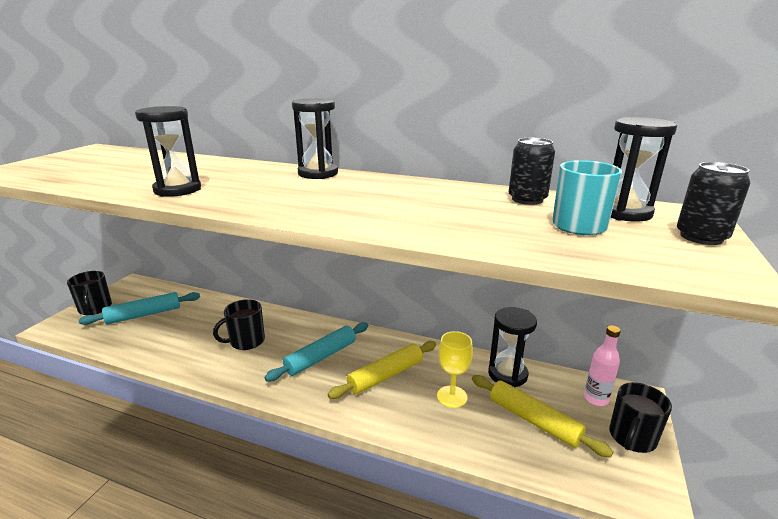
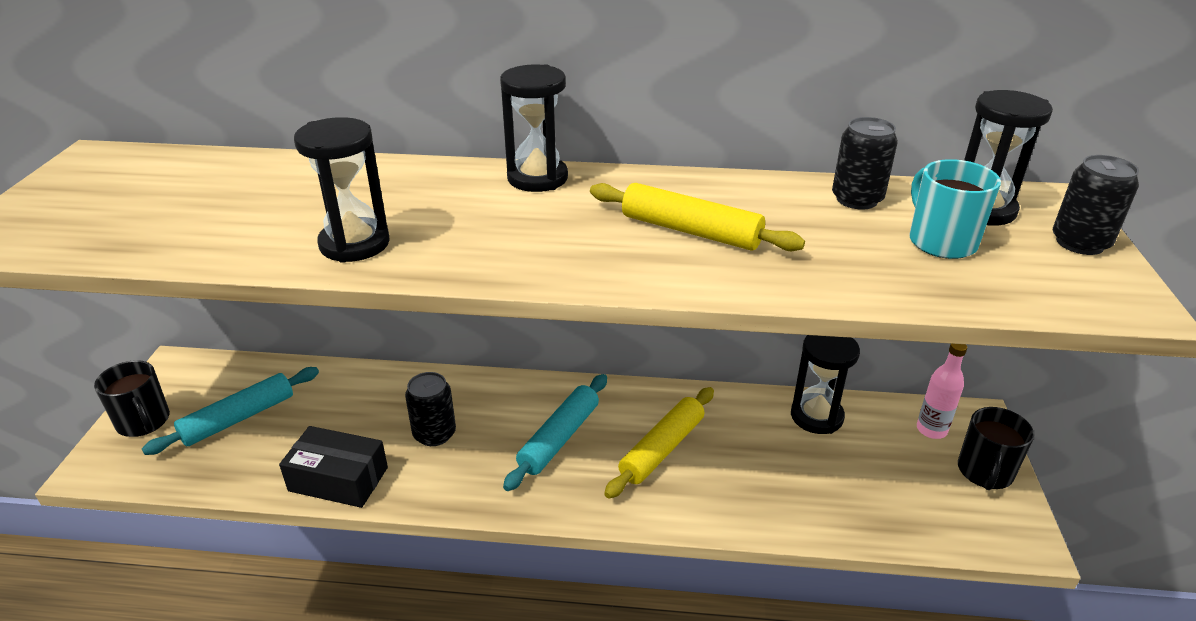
camera: 15 degrees left, 10 degrees up
black mug [213,299,265,350] -> black can [405,372,456,446]
yellow goblet [437,331,473,408] -> none
yellow rolling pin [472,375,613,458] -> yellow rolling pin moved to [590,183,805,251]
none -> black box [279,426,388,508]

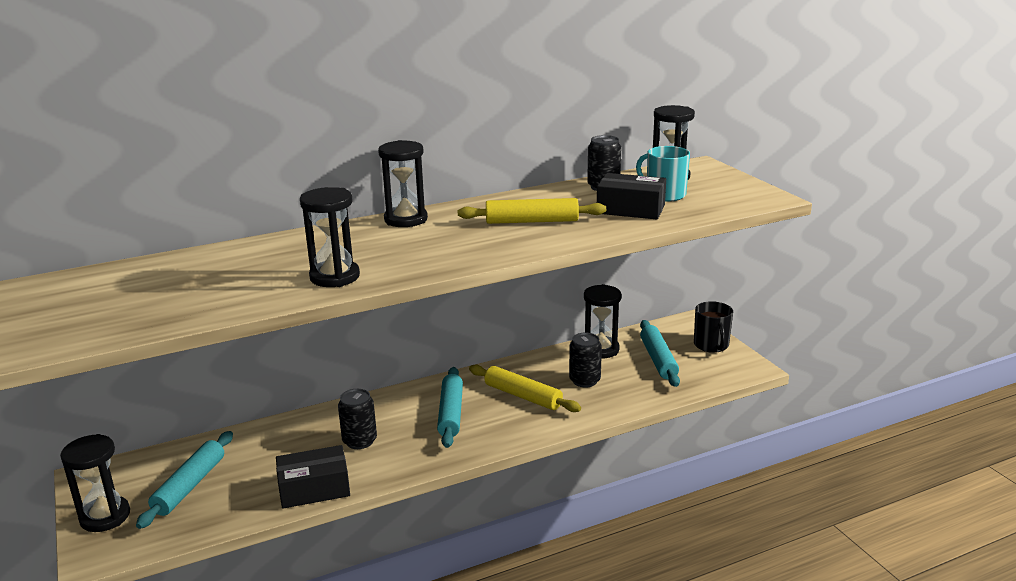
camera: 30 degrees left, 10 degrees down
black mug [94,360,170,437] -> black hourglass [60,434,130,532]
yellow rolling pin [604,387,714,499] -> yellow rolling pin turned 60 degrees counterclockwise [469,364,581,412]
pink bottle [917,344,967,439] -> none
black can [1053,155,1139,255] -> black can moved to [569,333,602,388]
none -> black box [597,173,666,219]
none -> turquoise rolling pin [640,320,680,387]

